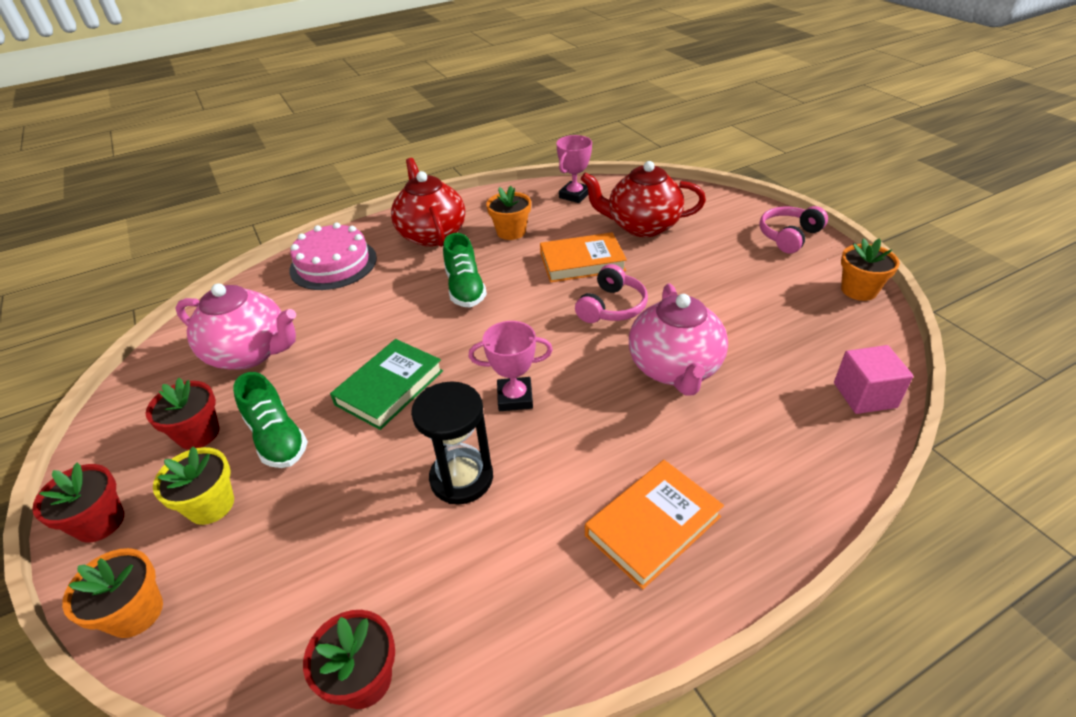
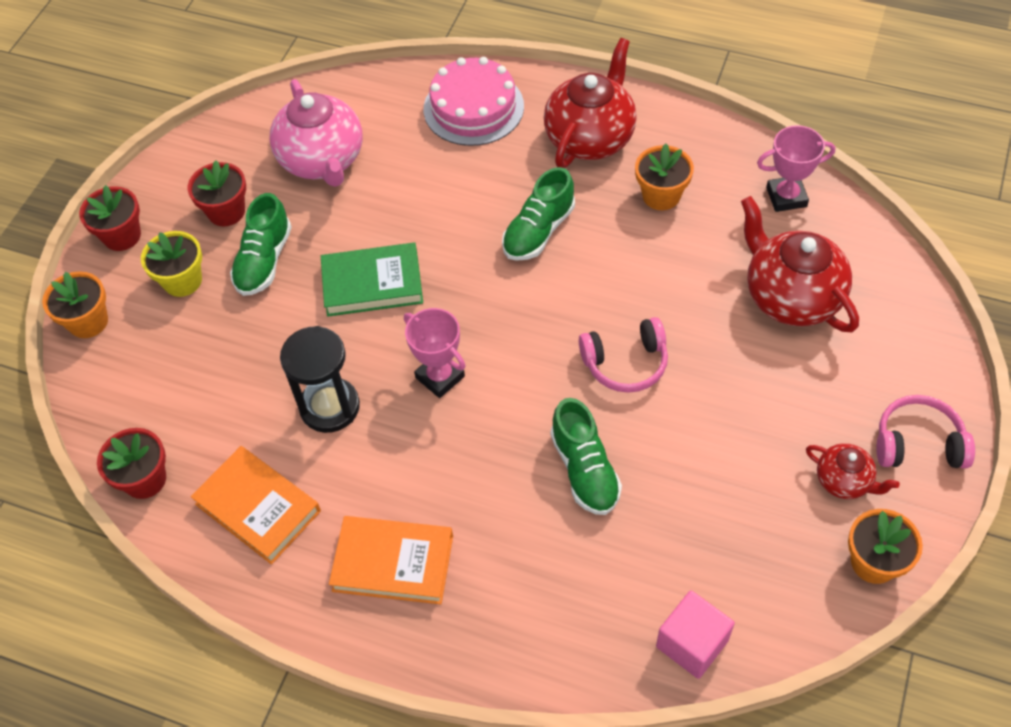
camera: 50 degrees right, 15 degrees up
orange book [540,232,627,282] -> orange book moved to [191,446,321,564]
pink teapot [629,284,728,396] -> green shoe [550,398,622,515]
none -> red teapot [806,443,900,499]

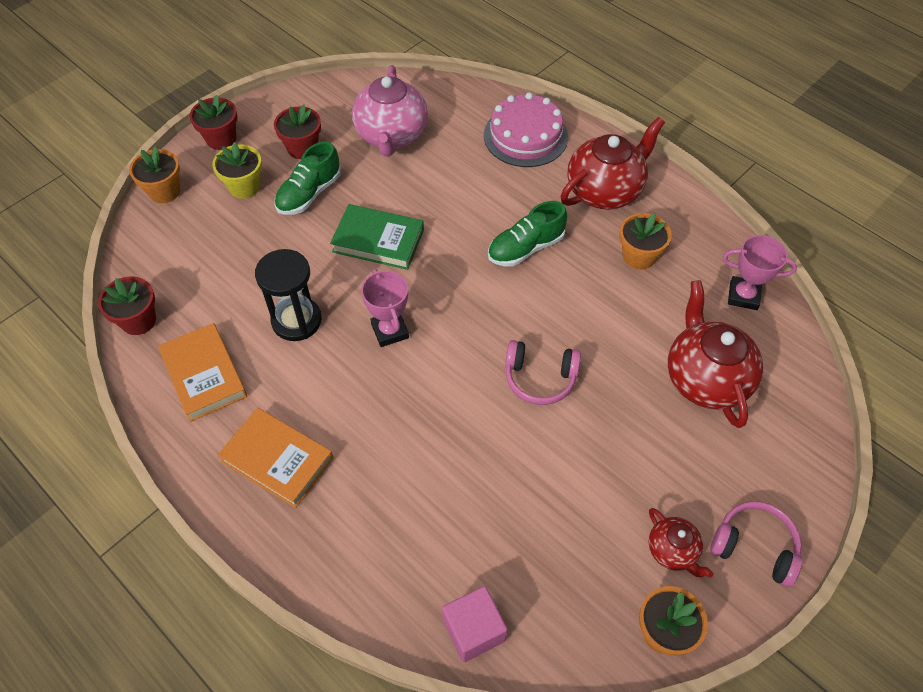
camera: 20 degrees right, 0 degrees up
green shoe [550,398,622,515] -> none

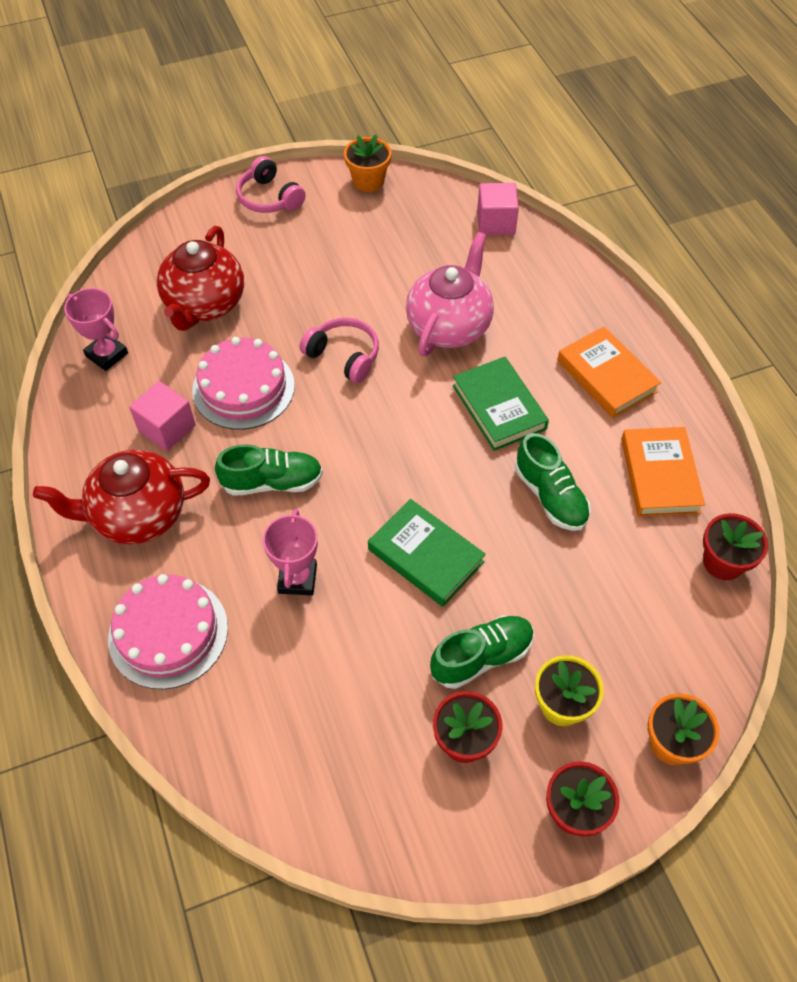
camera: 155 degrees left, 0 degrees up
black hourglass [255,249,322,341] -> green shoe [515,433,591,531]
pink teapot [352,65,428,156] -> pink teapot moved to [406,232,494,356]
pink trophy [361,269,409,347] -> pink trophy moved to [263,509,318,595]
orange flower pot [620,213,672,270] -> pink cube [129,381,195,451]
red teapot [649,508,713,578] -> none
none -> pink cake [192,337,295,430]
none -> green book [452,357,549,451]

